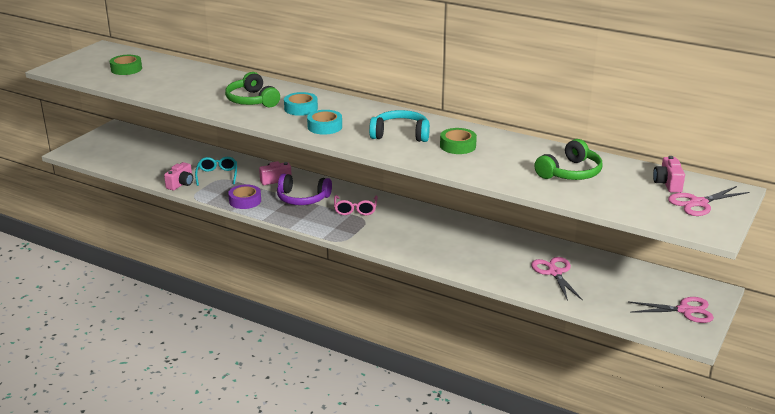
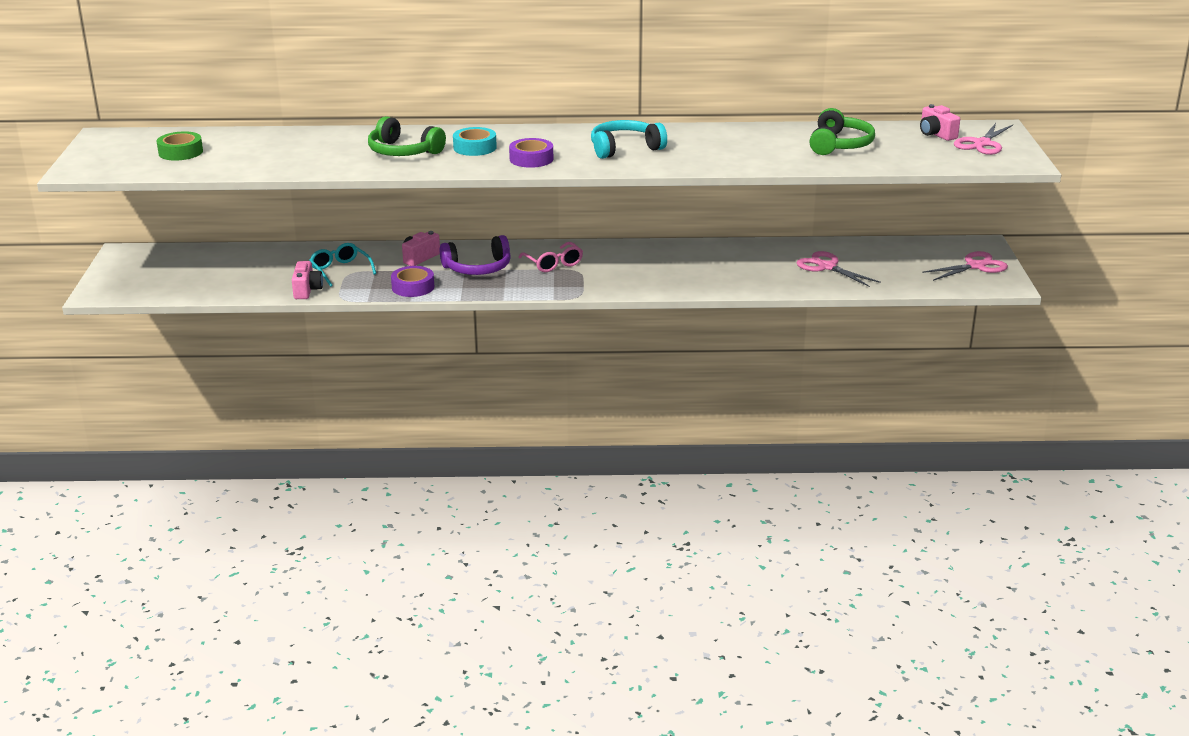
camera: 30 degrees left, 0 degrees up
turquoise tape [307,110,342,135] -> purple tape [509,138,553,168]
green tape [440,128,477,154] -> none

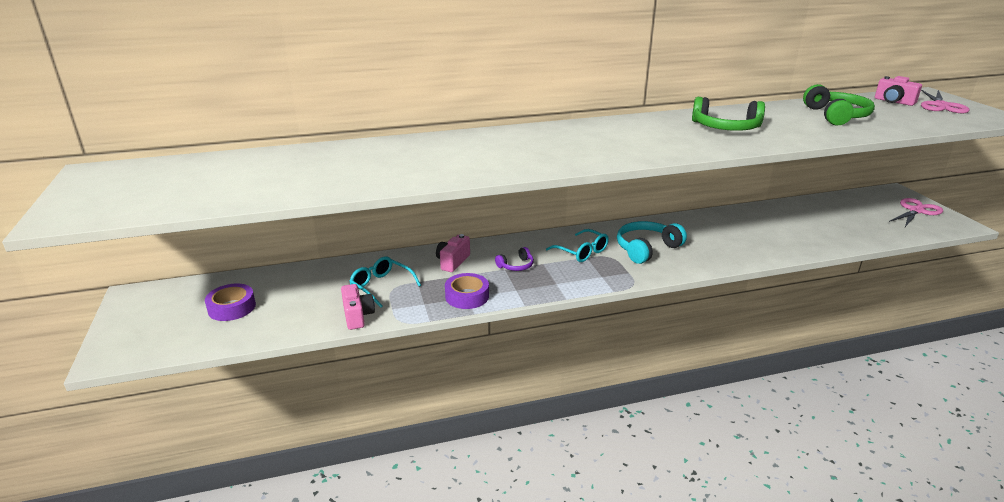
camera: 15 degrees left, 0 degrees up
green tape [157,131,203,160] -> none
green headphones [368,116,446,156] -> green headphones moved to [692,97,765,131]
purple headphones [440,235,511,275] -> purple headphones [495,247,534,271], size x0.53
turquoise tape [453,127,497,156] -> none
purple tape [509,138,553,168] -> purple tape moved to [205,283,256,321]
pink glasses [518,242,583,272] -> turquoise glasses [546,229,609,262]
turquoise headphones [591,120,667,159] -> turquoise headphones moved to [617,221,687,264]
pink scissors [796,251,881,287] -> none

